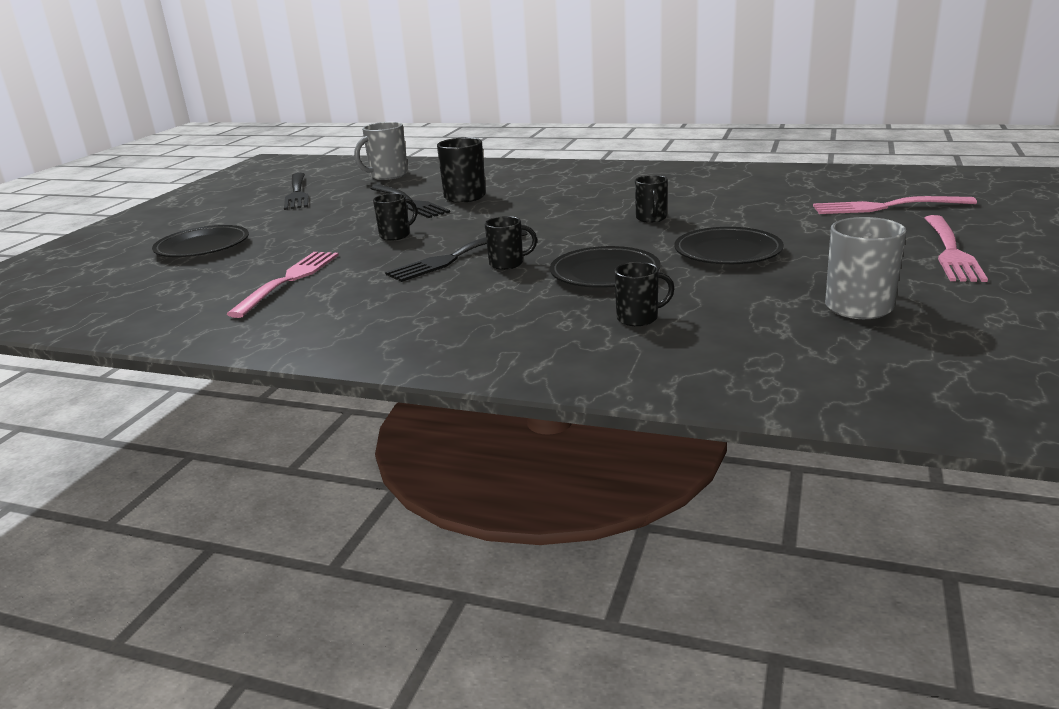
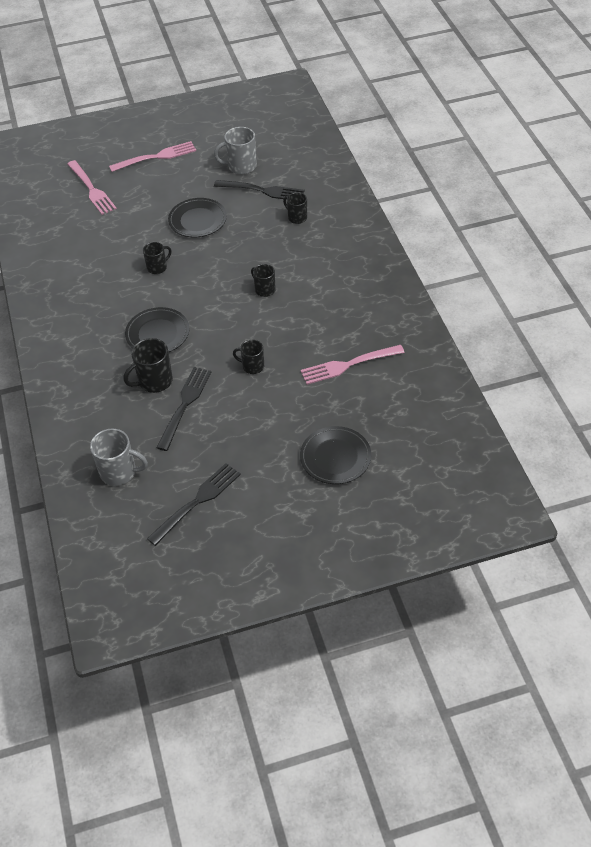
camera: 125 degrees left, 25 degrees up
black fork [385,230,528,282] -> black fork moved to [214,180,305,200]
black plate [550,246,661,288] -> black plate moved to [125,307,189,352]

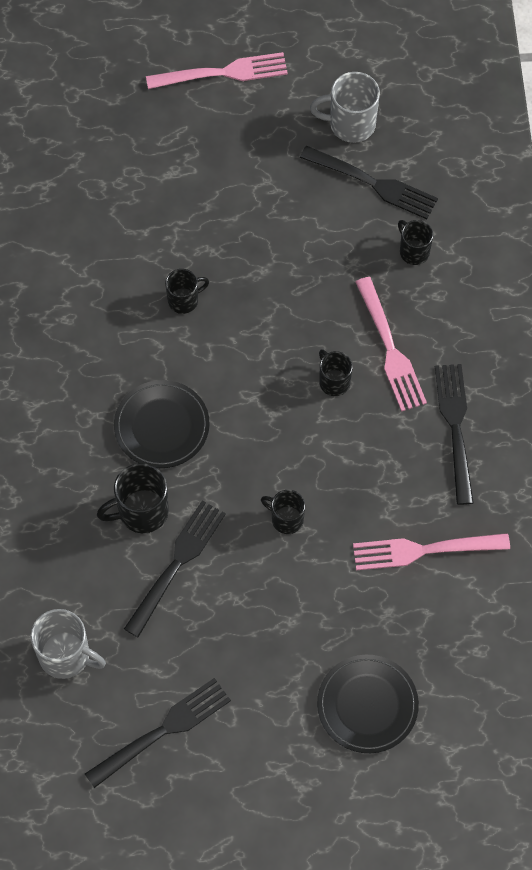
camera: 10 degrees right, 15 degrees up
pink fork [67,160,117,215] -> pink fork moved to [356,277,427,412]
black plate [168,198,227,237] -> none
none -> black fork [435,364,474,505]

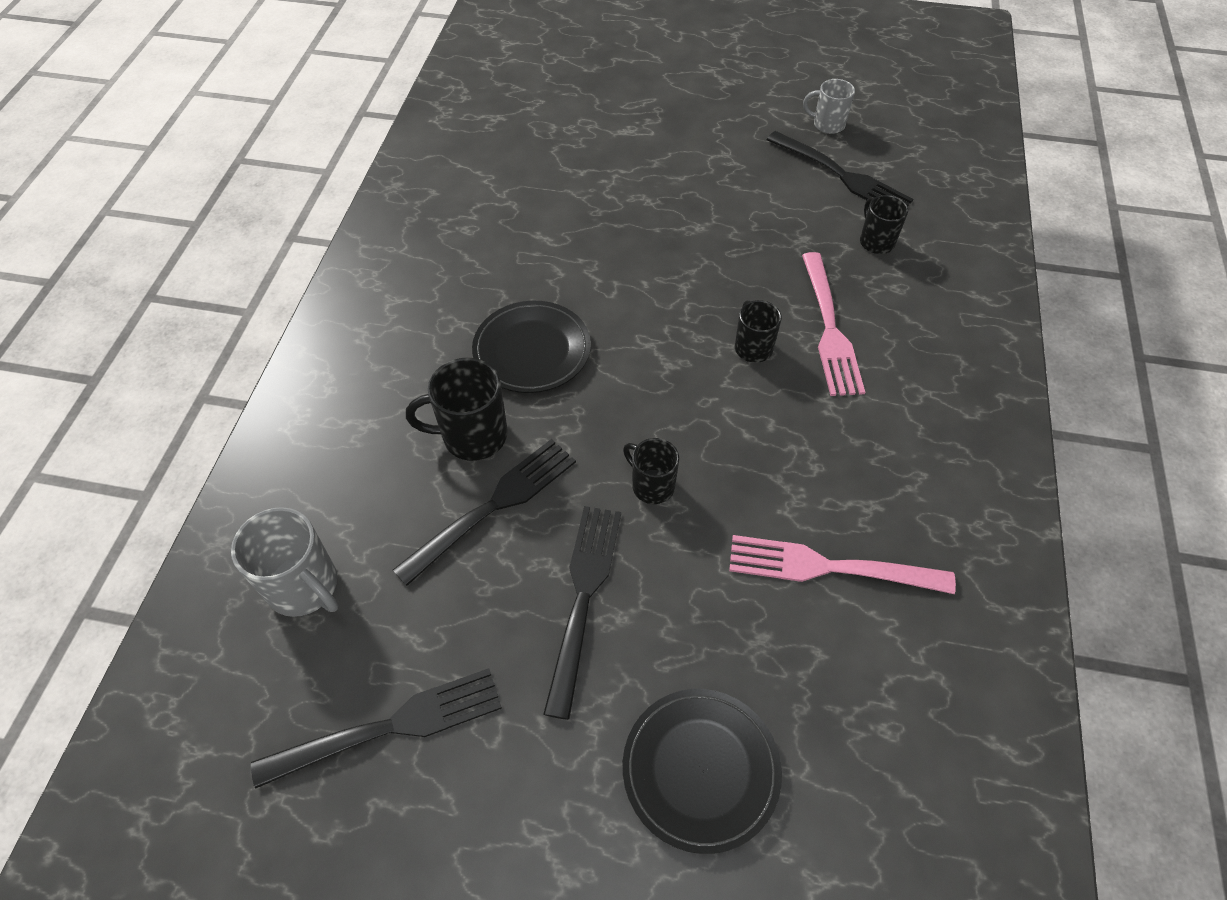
camera: 15 degrees right, 10 degrees down
pink fork [146,52,288,89] -> none
black mug [165,269,209,314] -> none
grey mug [310,72,380,143] -> grey mug [803,79,855,134], size x0.64
black fork [435,364,474,505] -> black fork moved to [543,506,621,720]

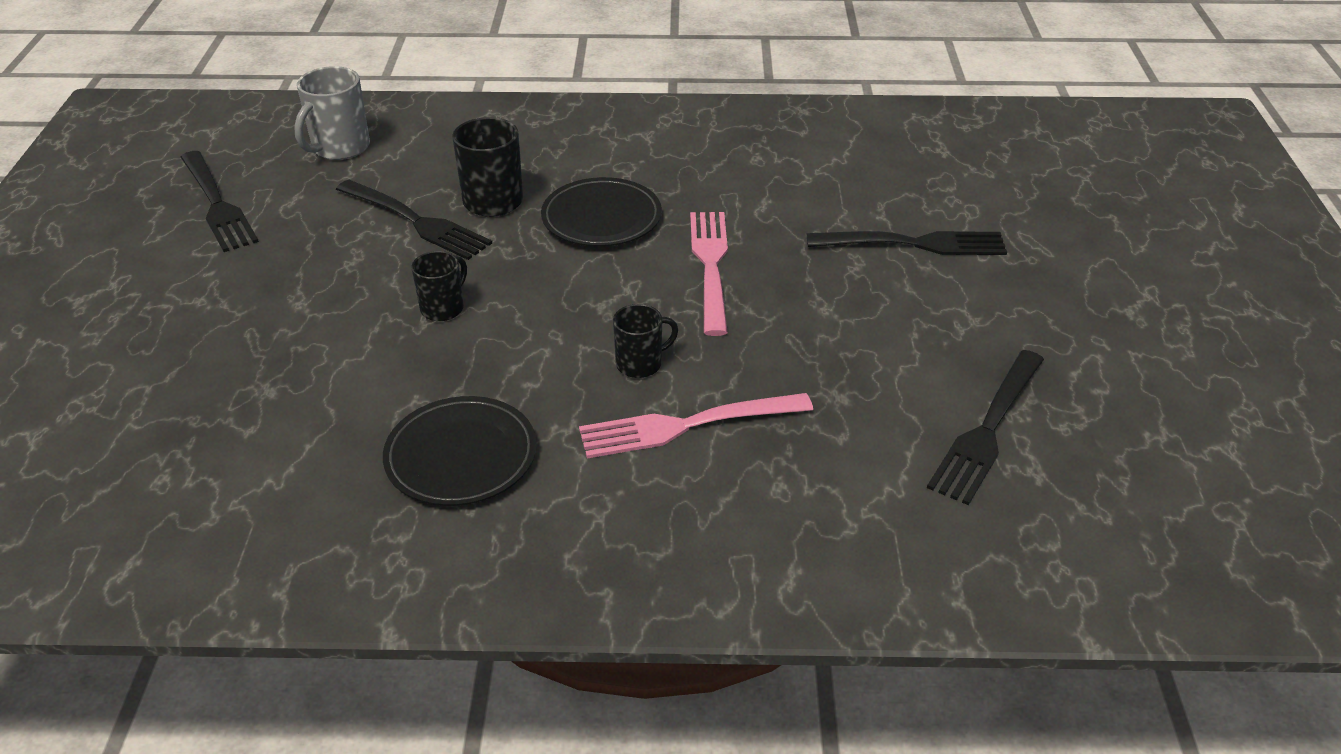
camera: 80 degrees right, 15 degrees down
black fork [543,506,621,720] -> black fork moved to [807,231,1007,255]
black plate [623,689,782,854] -> black plate moved to [383,396,537,506]
pink fork [729,535,956,594] -> pink fork moved to [690,212,728,336]
grey mug [803,79,855,134] -> none
black mug [860,195,908,254] -> none

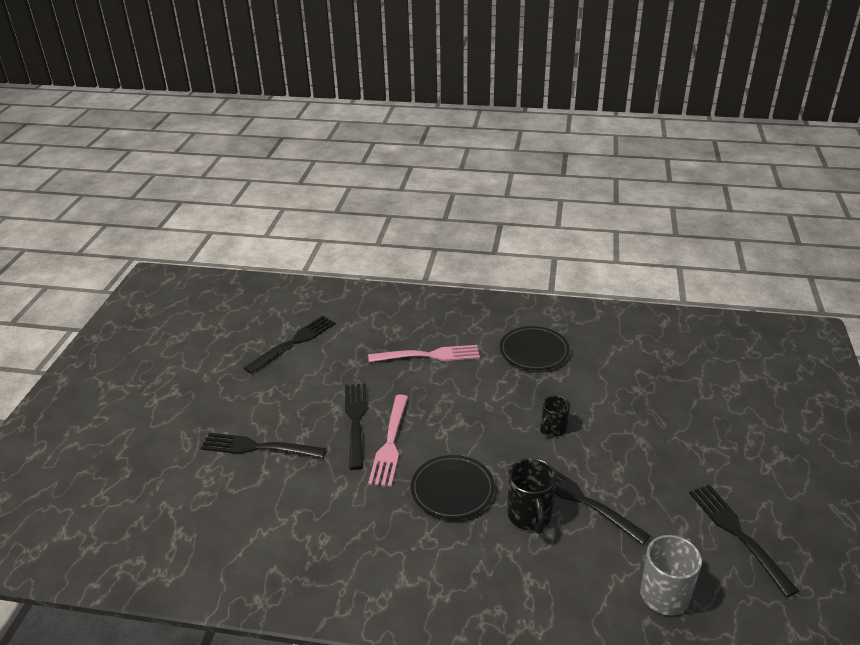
camera: 170 degrees left, 5 degrees down
black mug [613,304,678,378] -> none
none -> black fork [345,383,367,470]

